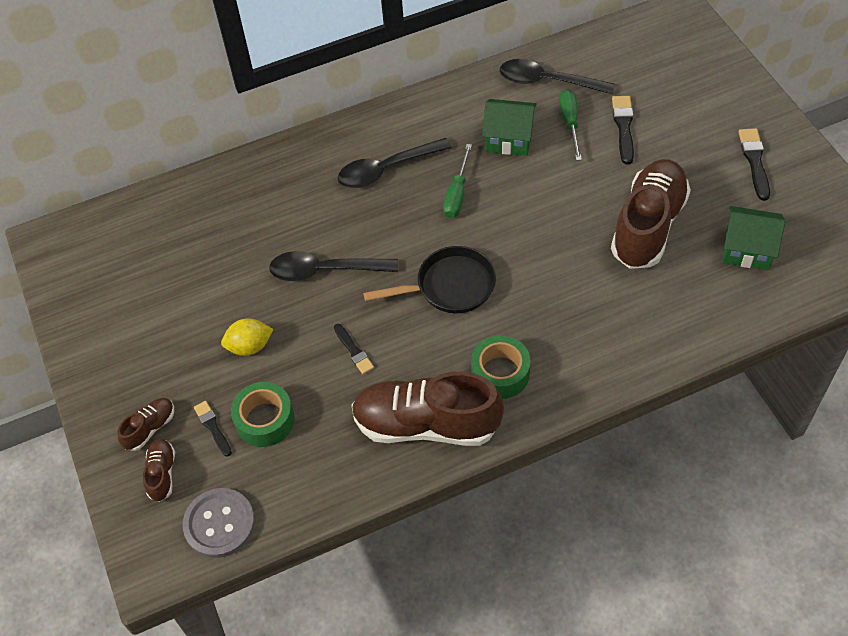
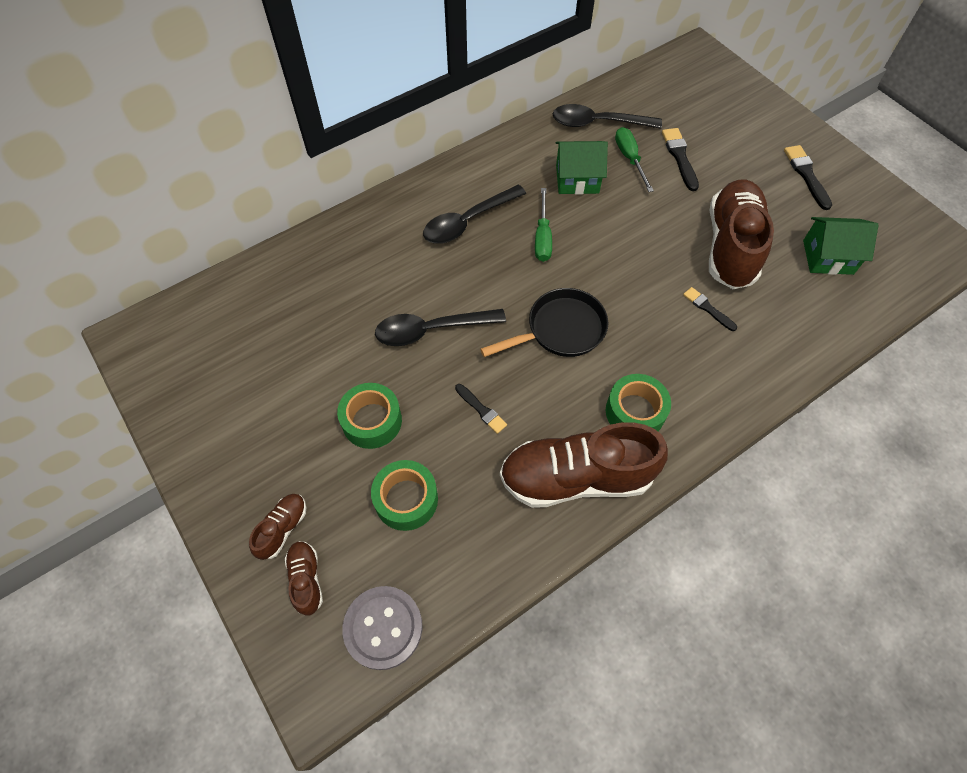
camera: 15 degrees left, 5 degrees up
black brush [194,401,232,457] -> black brush moved to [683,287,737,331]
yellow lemon [221,319,274,356] -> green tape [337,383,402,449]

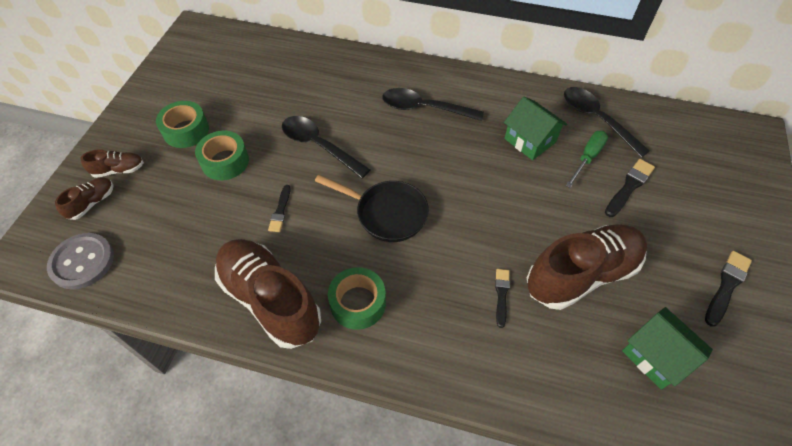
camera: 50 degrees right, 5 degrees down
green tape [371,460,438,531] -> green tape moved to [156,101,209,148]
green screwdriver [535,188,552,262] -> none

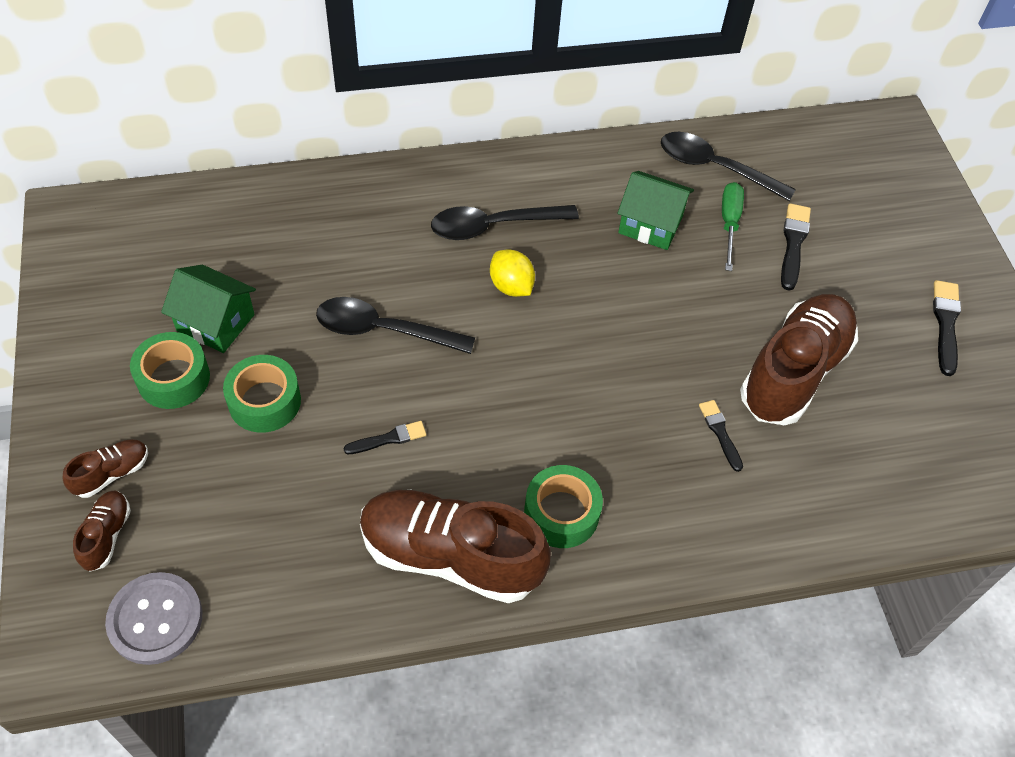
camera: 30 degrees left, 0 degrees up
black brush [268,185,291,232] -> black brush turned 90 degrees counterclockwise [343,421,426,454]
black pan [315,175,429,242] -> none
green house [622,307,713,389] -> green house moved to [161,265,256,353]
none -> yellow lemon [490,249,535,297]

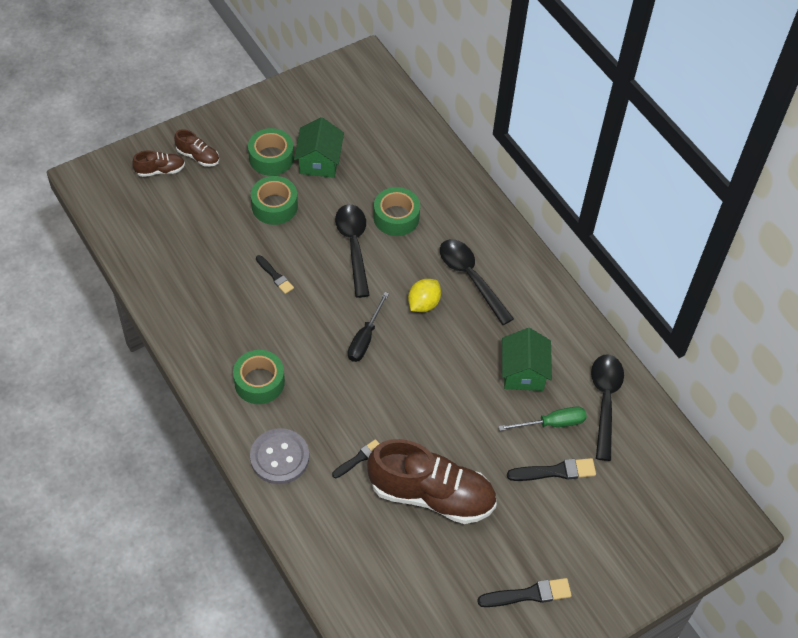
camera: 70 degrees right, 0 degrees up
grey button [105,572,202,665] -> grey button moved to [250,428,309,484]
brown shoe [360,489,551,603] -> none
none -> black screwdriver [348,292,389,362]
none -> green tape [373,187,420,236]

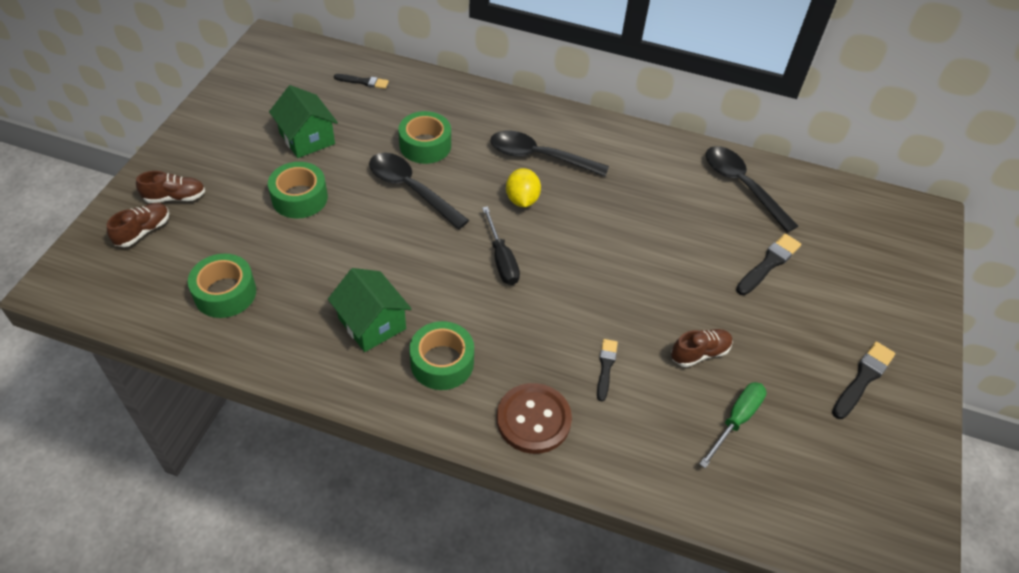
camera: 40 degrees left, 5 degrees down
green tape [248,128,294,176] -> green tape moved to [188,254,256,318]
grey button [250,428,309,484] -> brown button [497,383,572,454]
black brush [256,255,294,294] -> black brush moved to [334,74,389,89]
brown shoe [367,439,497,524] -> brown shoe [671,329,733,367], size x0.45
green screwdriver [498,407,587,431] -> green screwdriver moved to [699,382,767,468]
green house [502,328,552,391] -> green house moved to [328,268,412,352]

